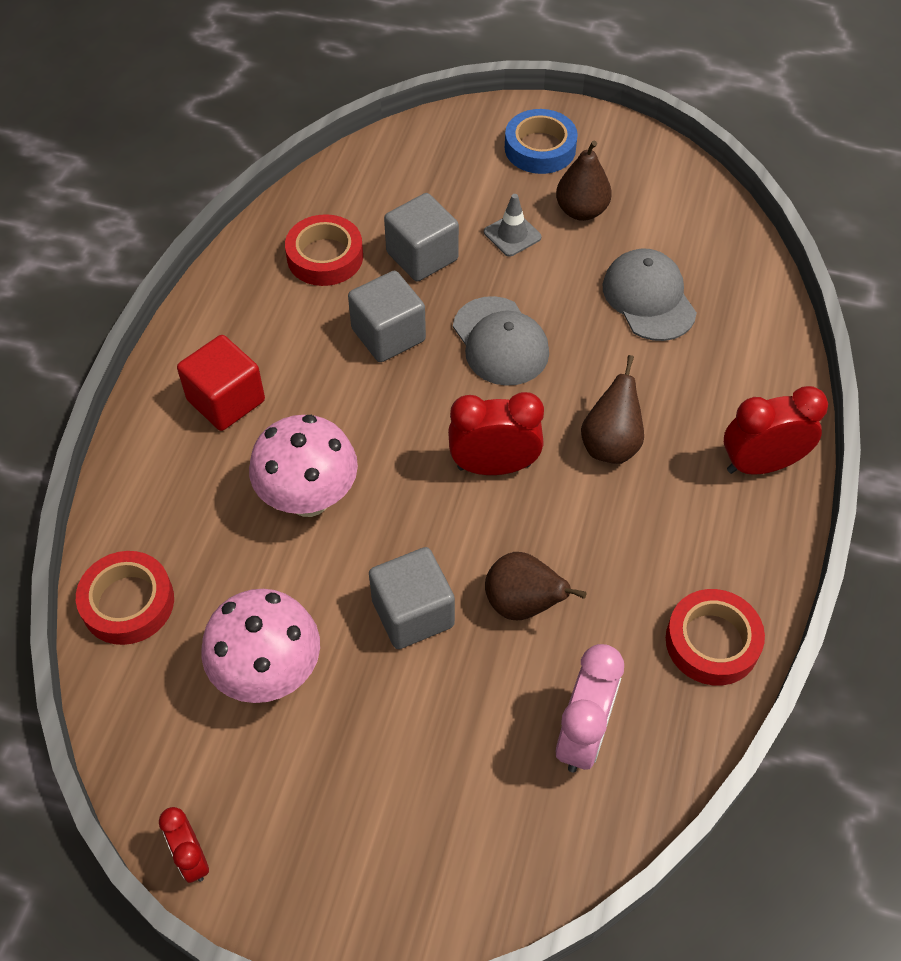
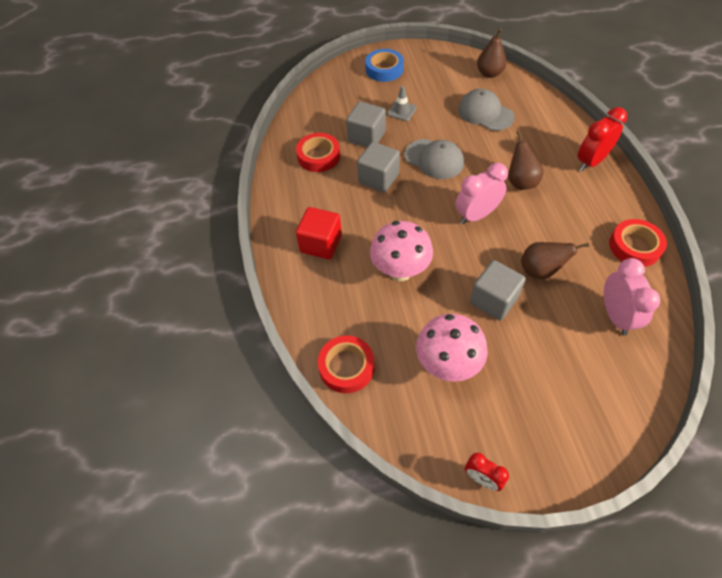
camera: 25 degrees left, 0 degrees up
red clock [448,392,544,475] -> pink clock [456,163,508,224]
brown pear [556,141,612,221] -> brown pear moved to [477,28,507,78]

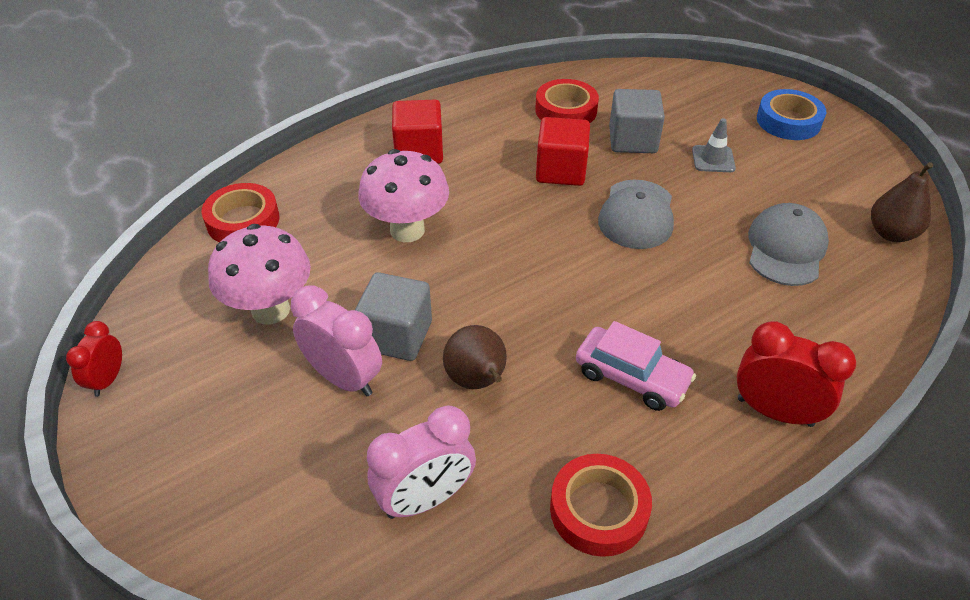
camera: 65 degrees right, 10 degrees down
grey cube [357,142,400,193] -> red cube [536,117,590,186]
pink clock [456,163,508,224] -> pink clock moved to [291,285,382,396]
brown pear [508,131,544,190] -> none
none -> pink car [576,321,696,411]

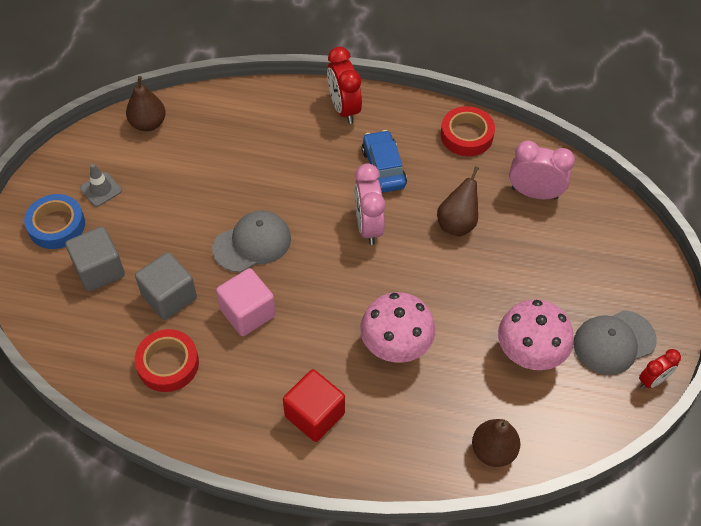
camera: 135 degrees left, 10 degrees up
red tape [202,183,280,242] -> brown pear [472,419,520,467]
pink clock [291,285,382,396] -> pink clock moved to [354,164,385,245]
grey cube [355,272,432,361] -> grey cube moved to [65,227,125,292]
red cube [536,117,590,186] -> pink cube [216,268,276,336]
pink car [576,321,696,411] -> blue car [362,130,407,193]
grey traffic cone [692,118,736,172] -> grey traffic cone moved to [80,164,122,207]
grey cap [748,203,829,286] -> grey cap moved to [573,310,657,375]

